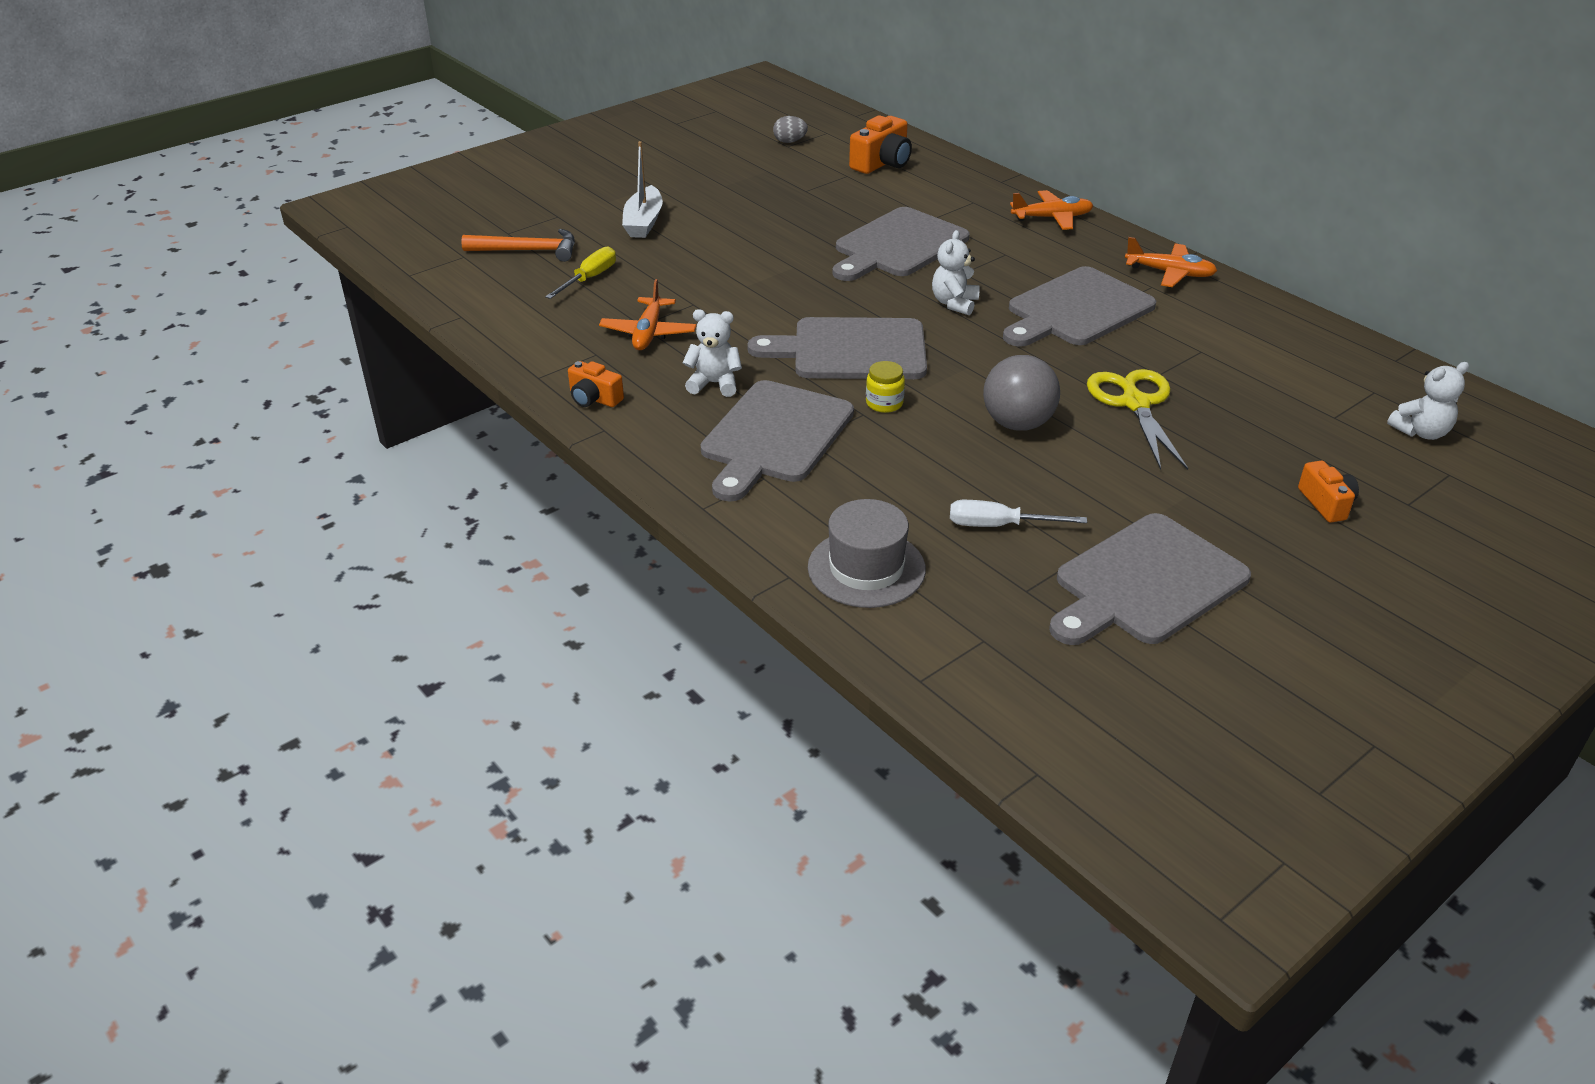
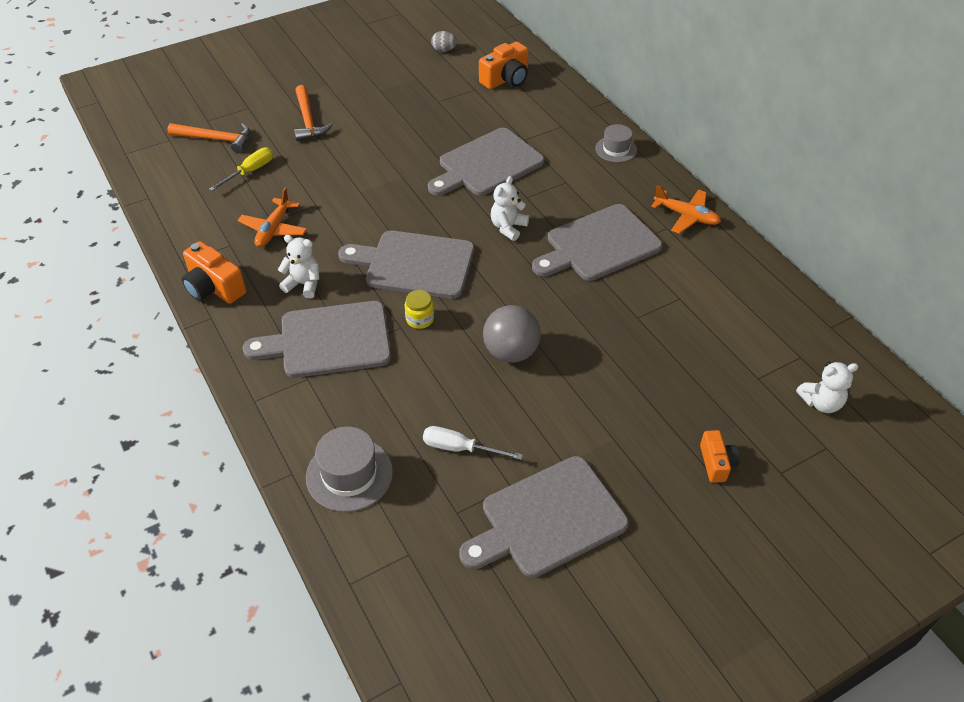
camera: 10 degrees right, 10 degrees up
orange camera [568,361,624,407] -> orange camera [182,241,246,304], size x1.60
white boat [622,141,663,238] -> orange hammer [294,85,332,141]
grey cutting board [701,380,854,502] -> grey cutting board turned 45 degrees clockwise [242,301,391,378]
orange plane [1010,190,1093,230] -> grey hat [595,124,637,162]
yellow scissors [1087,369,1188,470] -> none

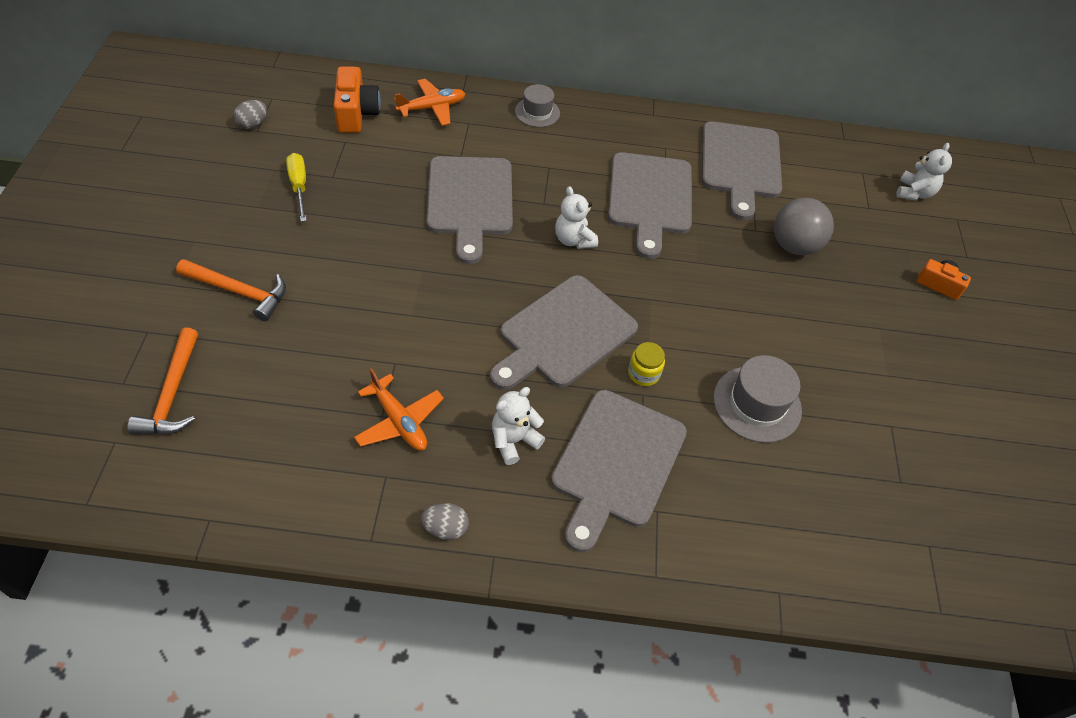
camera: 60 degrees left, 5 degrees up
orange hammer [168,123,250,153] -> orange hammer turned 135 degrees clockwise [127,328,198,434]
orange camera [182,241,246,304] -> grey egg [421,503,469,540]
yellow screwdriver [209,147,273,191] -> yellow screwdriver moved to [286,153,307,222]
grey hat [306,427,393,512] -> grey hat moved to [713,355,802,443]
white screwdriver [423,426,523,460] -> none
grey cutting board [459,456,629,578] -> grey cutting board moved to [702,121,782,220]
grey ball [483,305,541,363] -> grey ball moved to [774,198,834,255]
orange plane [651,185,721,234] -> orange plane moved to [394,79,465,126]

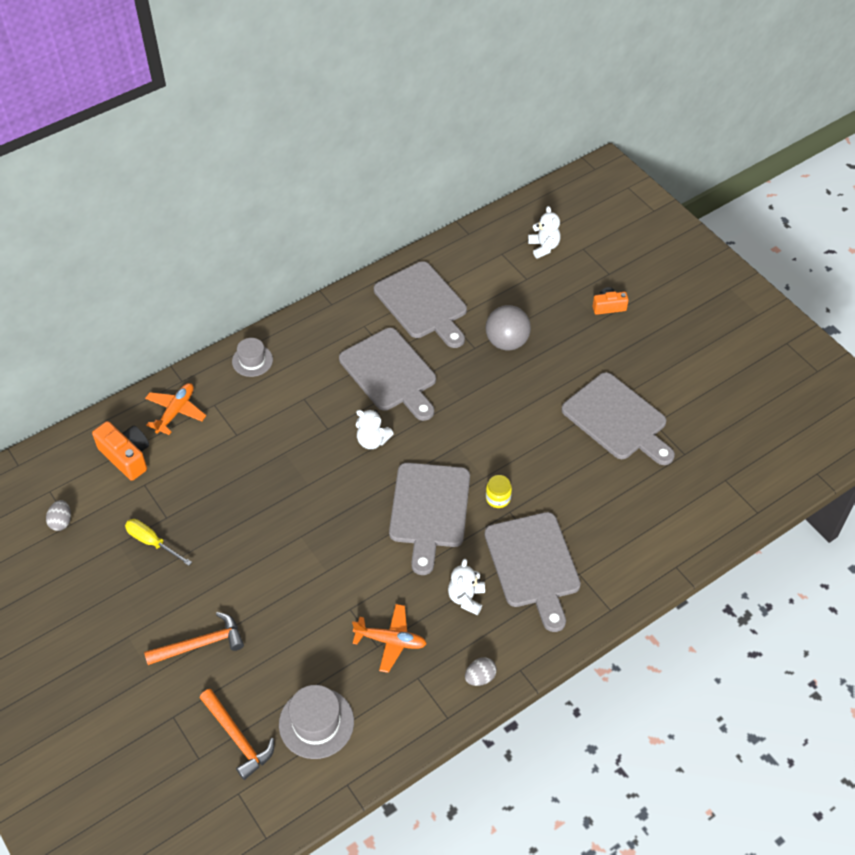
camera: 35 degrees left, 0 degrees up
grey cutting board [427,156,513,264] -> grey cutting board moved to [561,372,675,465]
grey hat [713,355,802,443] -> grey hat moved to [279,685,354,759]

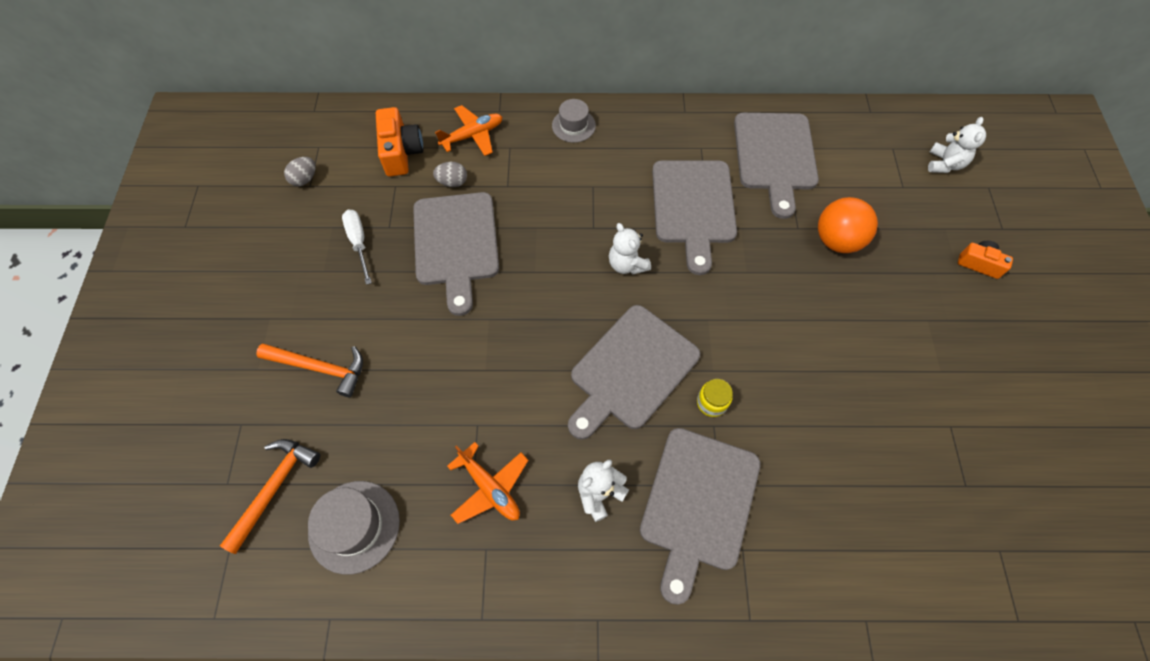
camera: 35 degrees right, 10 degrees up
yellow screwdriver [125,519,192,566] -> white screwdriver [342,210,372,285]
orange hammer [200,689,274,780] -> orange hammer turned 150 degrees counterclockwise [220,439,320,554]
grey egg [465,657,497,686] -> grey egg moved to [433,162,467,187]
grey ball [486,305,531,350] -> orange ball [818,197,878,253]
grey cutting board [561,372,675,465] -> grey cutting board moved to [413,192,499,316]

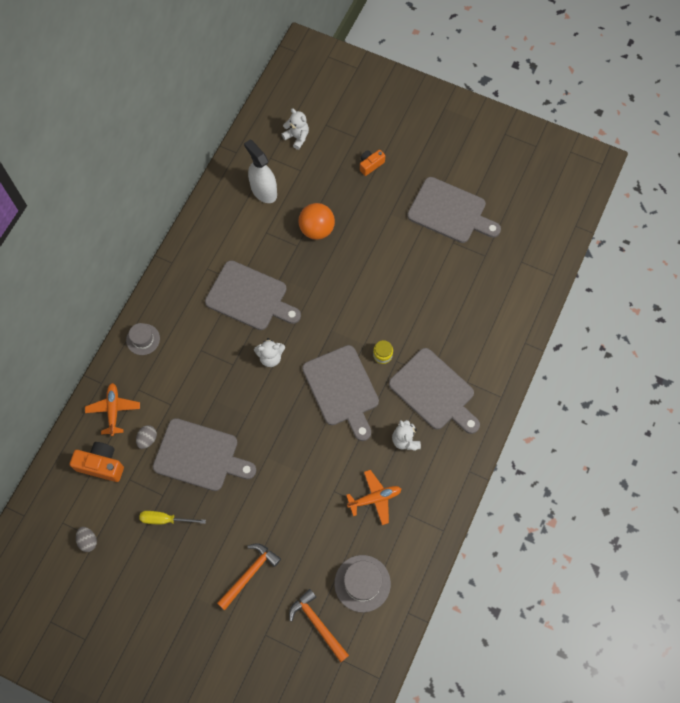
camera: 65 degrees left, 5 degrees up
white screwdriver [342,210,372,285] -> yellow screwdriver [139,511,206,524]
grey cutting board [734,113,819,219] -> grey cutting board moved to [407,177,501,243]
none -> white spray bottle [244,140,277,203]

